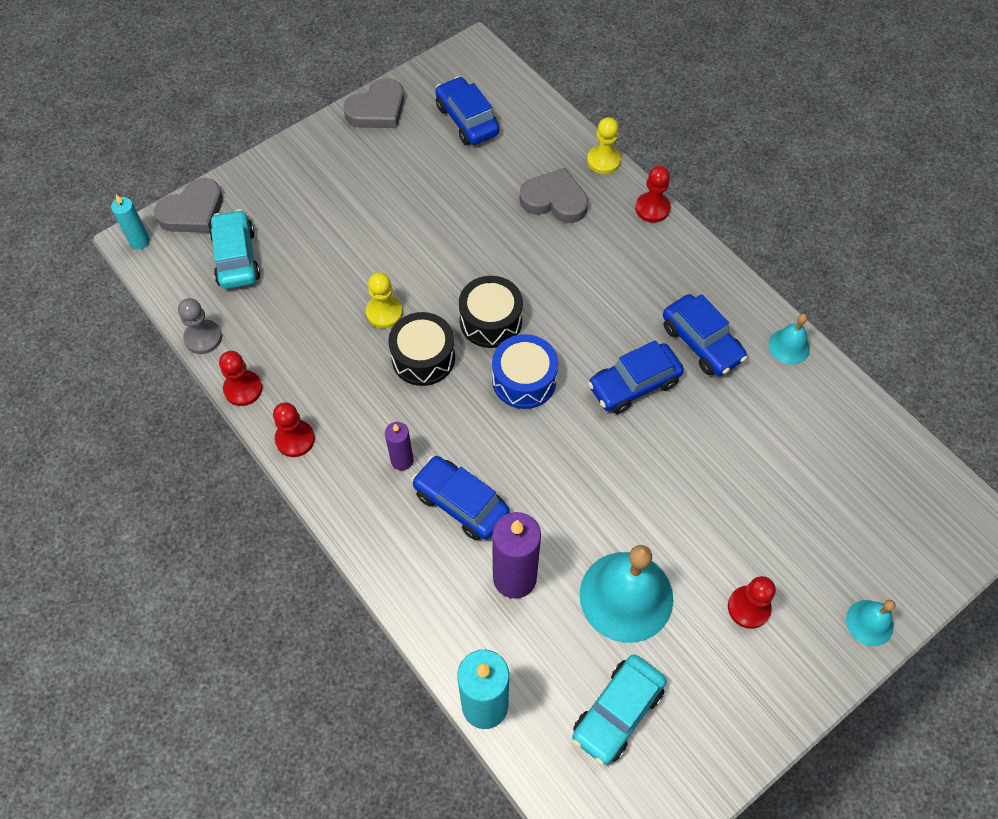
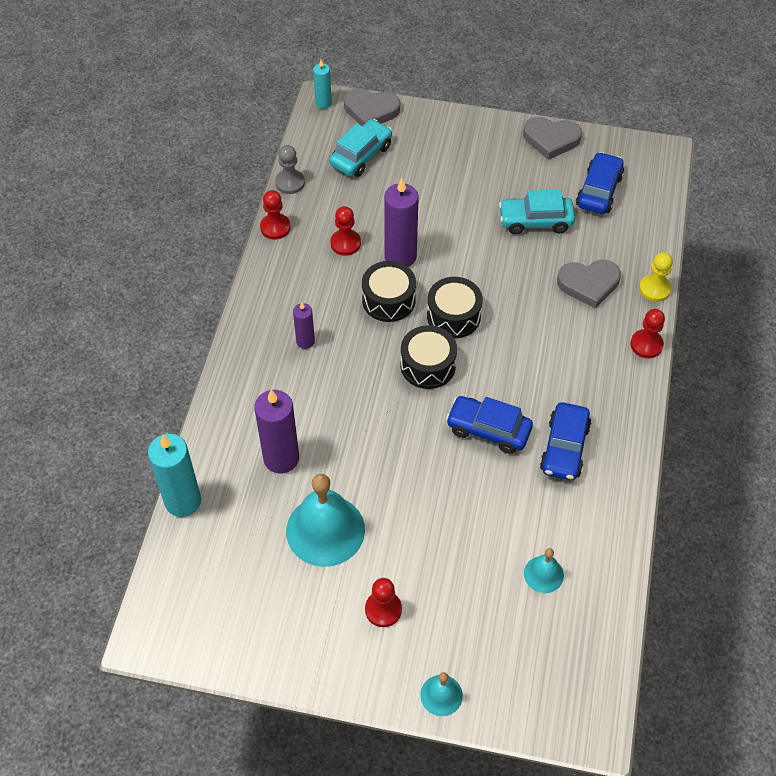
camera: 50 degrees right, 5 degrees down
red pawn [273,402,315,457] -> red pawn moved to [330,206,361,256]
yellow pawn [366,272,403,328] -> purple candle [384,178,419,267]
blue car [411,456,510,540] -> none
blue drum [492,334,558,409] -> black drum [401,325,457,389]
grey heart [519,168,588,223] -> grey heart turned 105 degrees clockwise [557,260,621,308]
turquoise car [572,655,667,765] -> turquoise car moved to [499,190,575,234]
turquoise bell [768,314,810,365] -> turquoise bell moved to [524,548,564,593]

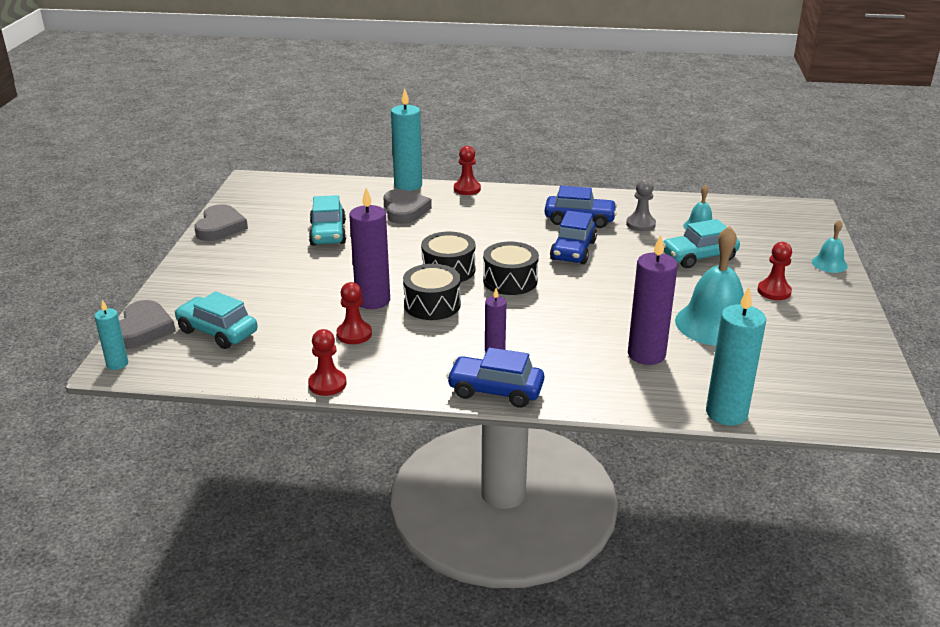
camera: 95 degrees left, 25 degrees down
grey pawn [275,145,305,194] -> grey pawn moved to [626,179,656,231]
blue car [576,152,624,214] -> blue car moved to [446,347,544,408]
yellow pawn [639,252,673,302] -> turquoise candle [391,88,422,191]
none -> turquoise car [663,219,740,268]

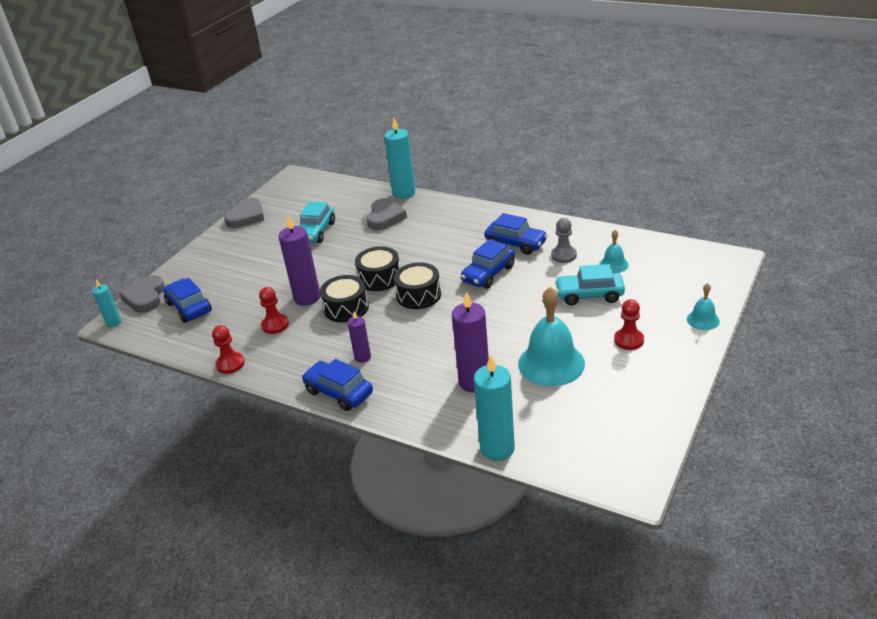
camera: 25 degrees right, 5 degrees up
grey heart [119,300,176,349] -> grey heart turned 150 degrees clockwise [119,275,165,313]
turquoise car [174,291,258,349] -> blue car [163,278,212,323]
red pawn [454,146,481,195] -> none

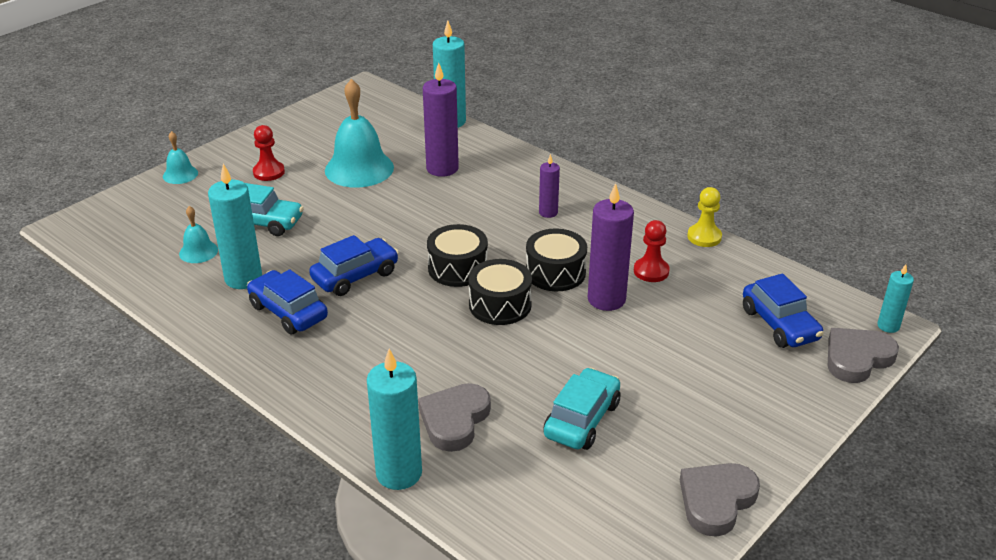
camera: 170 degrees left, 0 degrees up
grey heart [119,275,165,313] -> grey heart turned 135 degrees counterclockwise [828,328,899,383]
red pawn [212,325,245,374] -> yellow pawn [687,187,722,247]
blue car [302,359,373,411] -> none
grey pawn [551,218,577,263] -> turquoise candle [208,164,262,289]

